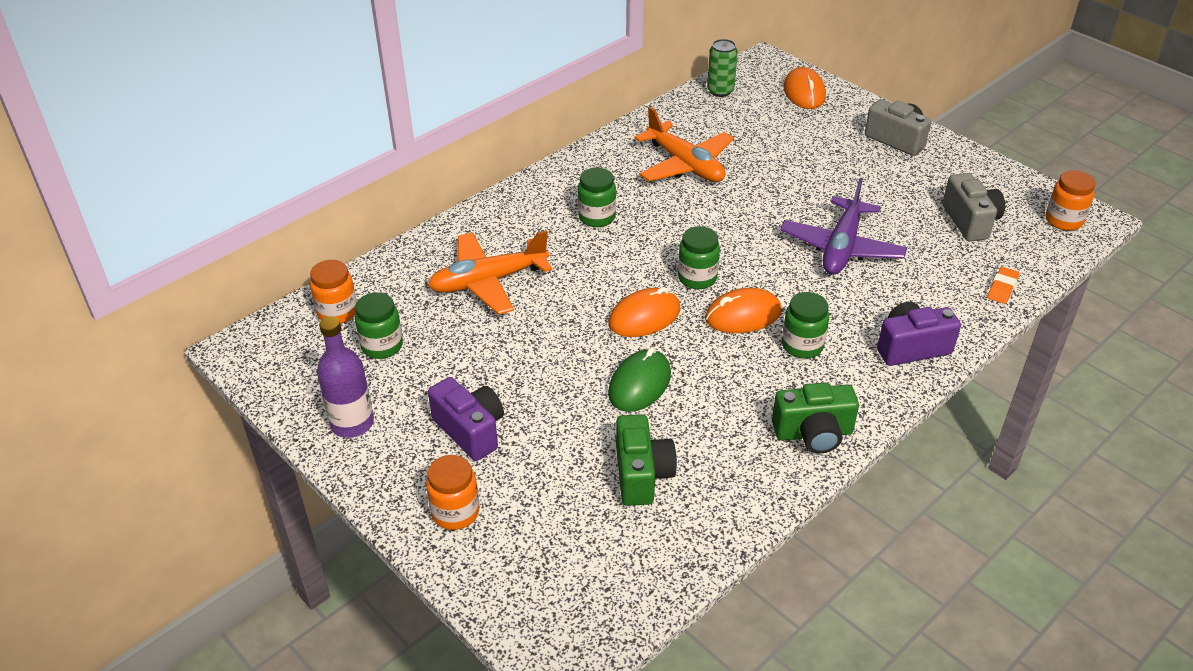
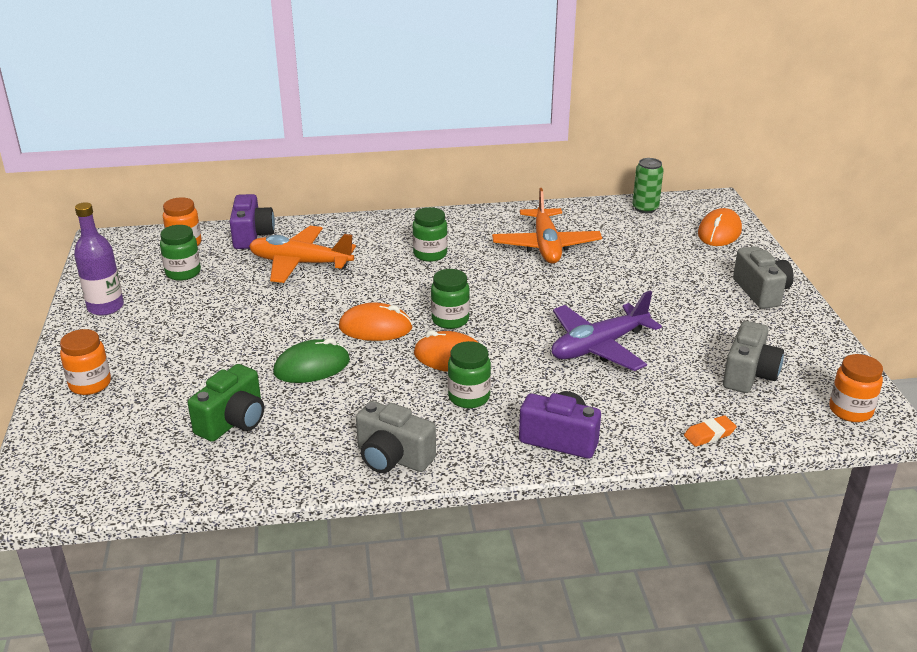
camera: 35 degrees right, 10 degrees down
purple camera [428,377,504,461] -> purple camera moved to [230,194,275,249]
green camera [772,382,859,454] -> grey camera [356,401,436,473]

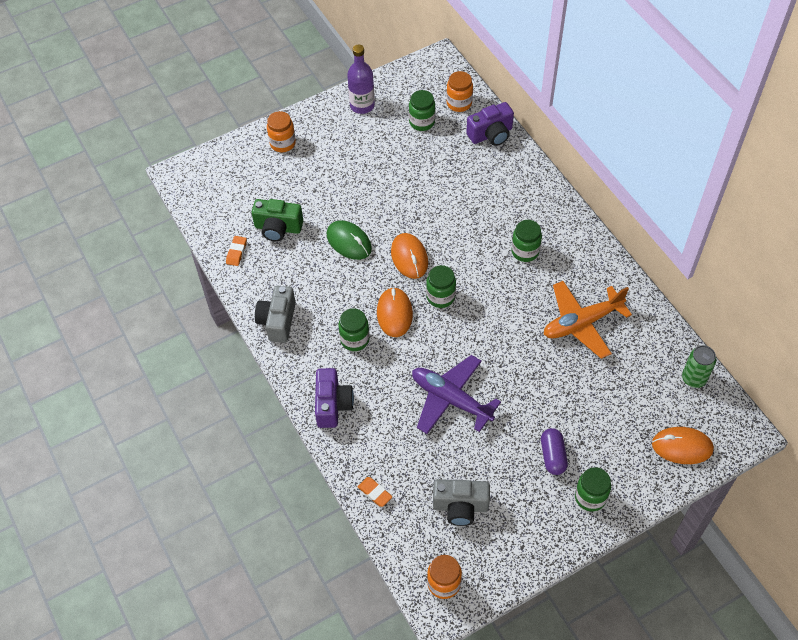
camera: 70 degrees right, 25 degrees up
orange plane [249,226,356,283] -> none
grey camera [733,246,794,309] -> green jar [575,467,611,511]
none -> orange eraser [226,236,247,266]
none -> purple capsule [541,428,568,475]

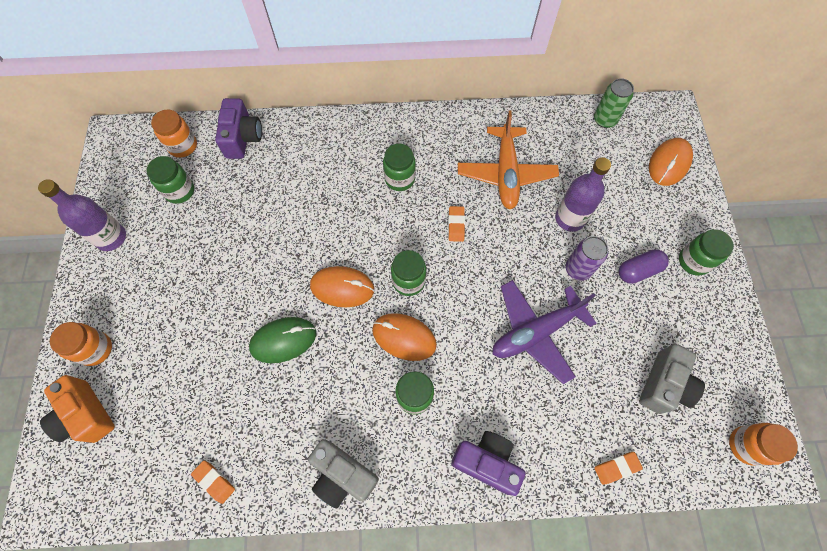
camera: 65 degrees left, 10 degrees up
green camera [251,199,303,242] -> none
purple capsule [541,428,568,475] -> purple capsule turned 45 degrees counterclockwise [618,249,669,284]
none -> orange camera [40,375,115,443]
none -> orange eraser [448,206,465,242]
none -> purple bottle [555,157,611,232]
none -> purple can [566,236,608,281]

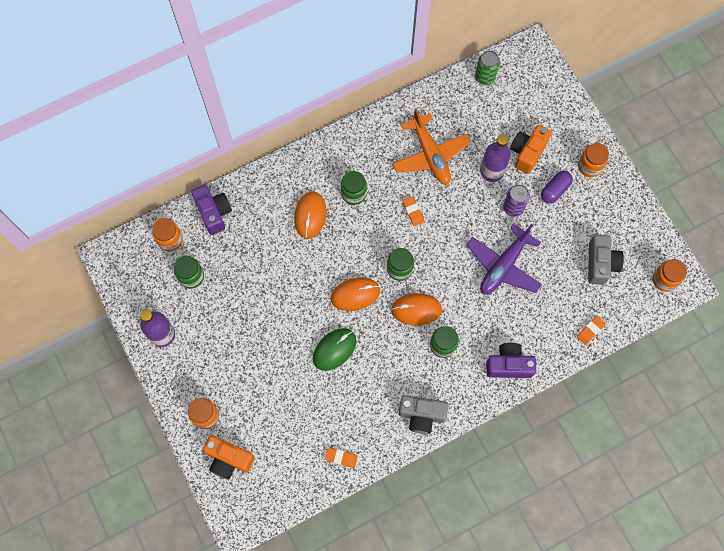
camera: 25 degrees left, 5 degrees up
orange mouse [649,138,693,186] -> orange mouse moved to [294,191,327,238]
green jar [679,229,734,276] -> orange jar [578,143,609,177]
none -> orange camera [510,125,552,174]

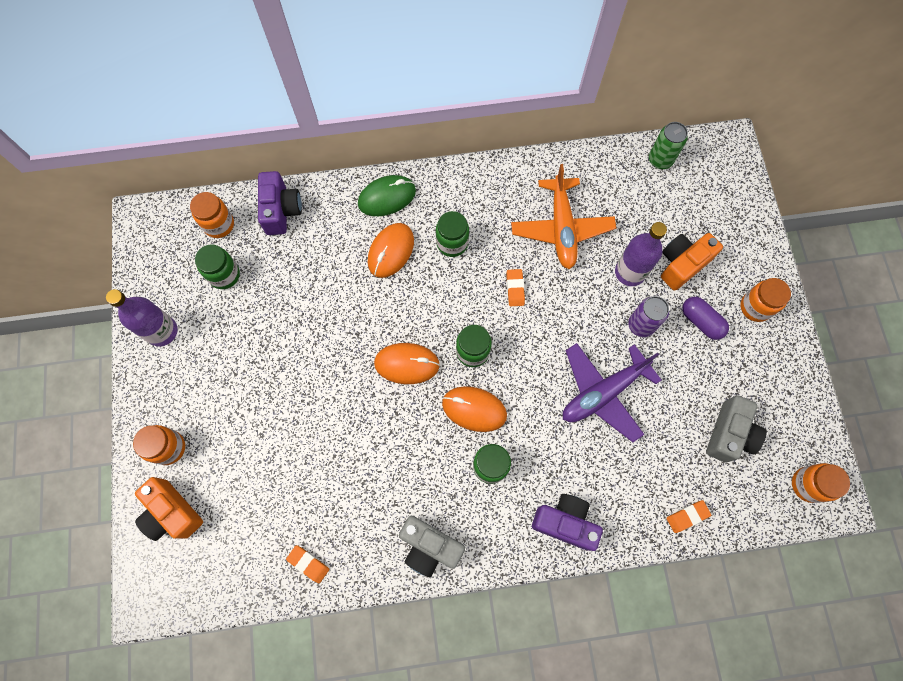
camera: 20 degrees right, 0 degrees up
green mouse [313,328,357,371] -> green mouse moved to [358,175,416,216]
purple capsule [541,171,573,204] -> purple capsule turned 75 degrees clockwise [682,297,729,340]

